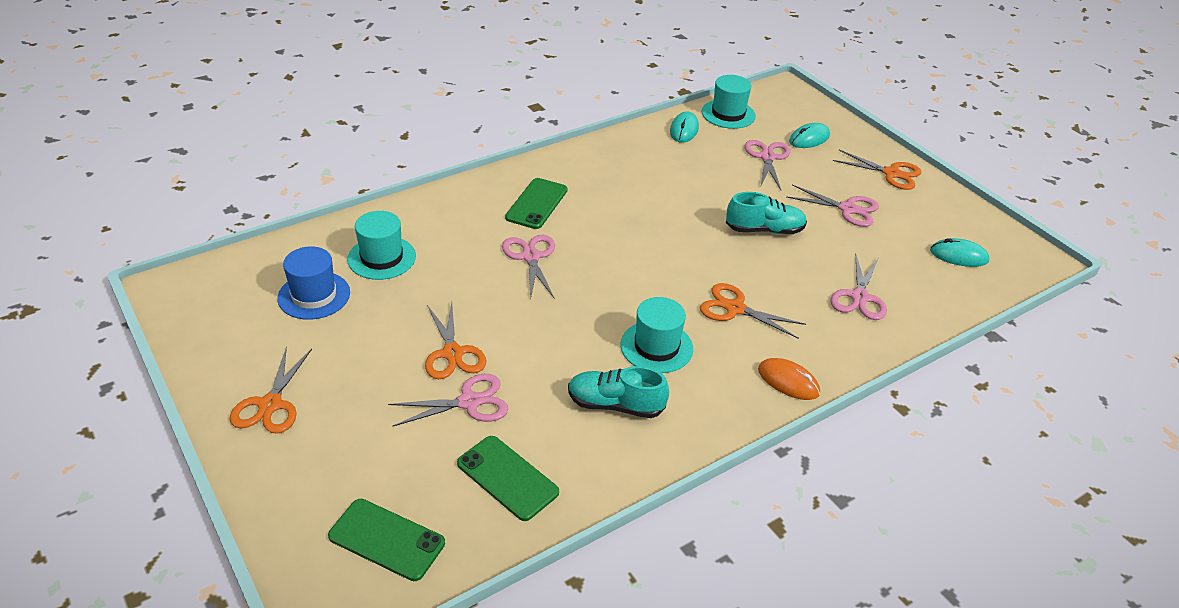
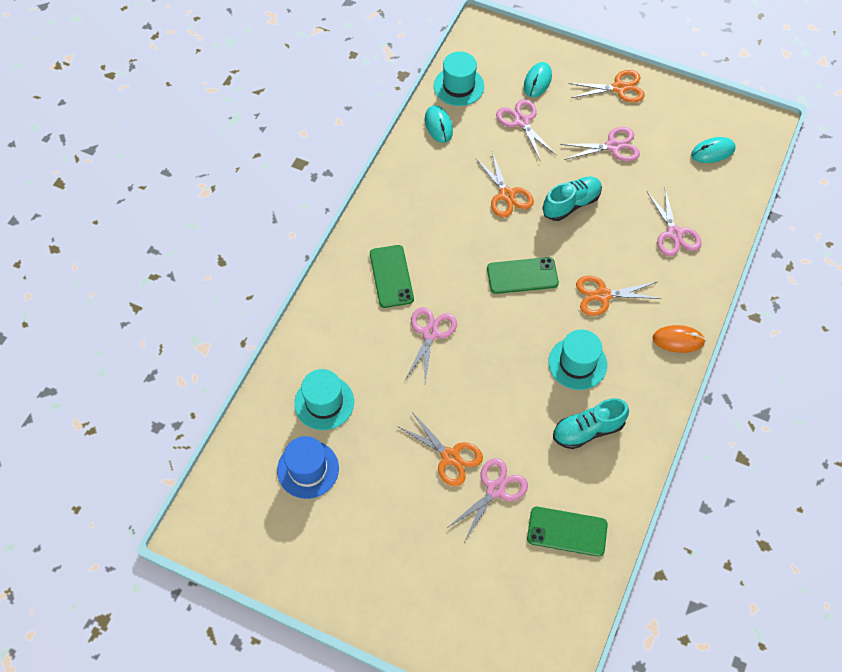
camera: 30 degrees left, 20 degrees up
orange scissors [230,346,312,434] -> orange scissors moved to [475,152,534,218]
green phone [328,499,445,581] -> green phone moved to [487,257,559,294]
pink scissors [502,235,555,300] -> pink scissors turned 60 degrees clockwise [405,307,457,383]

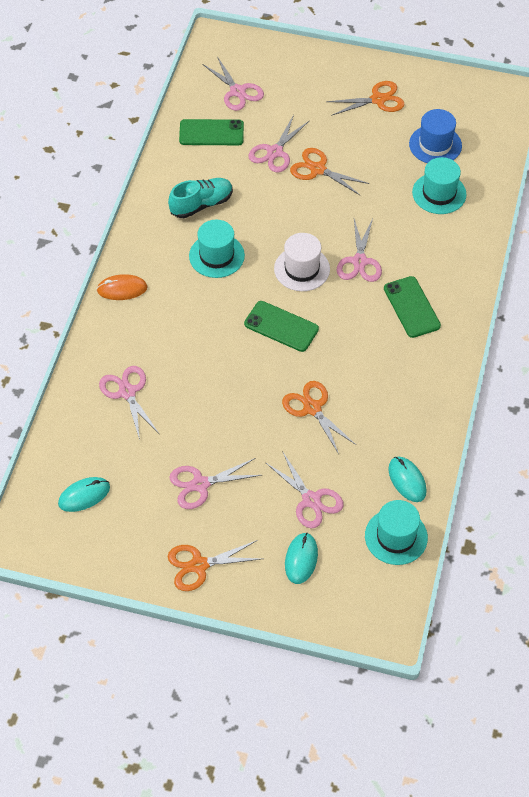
camera: 170 degrees right, 5 degrees down
green phone [487,257,559,294] -> green phone turned 45 degrees clockwise [244,301,319,352]
turquoise shoe [542,177,602,221] -> none
orange scissors [576,276,662,316] -> orange scissors moved to [326,81,405,116]
none -> pink scissors [202,56,264,111]
none -> white hat [274,233,330,291]

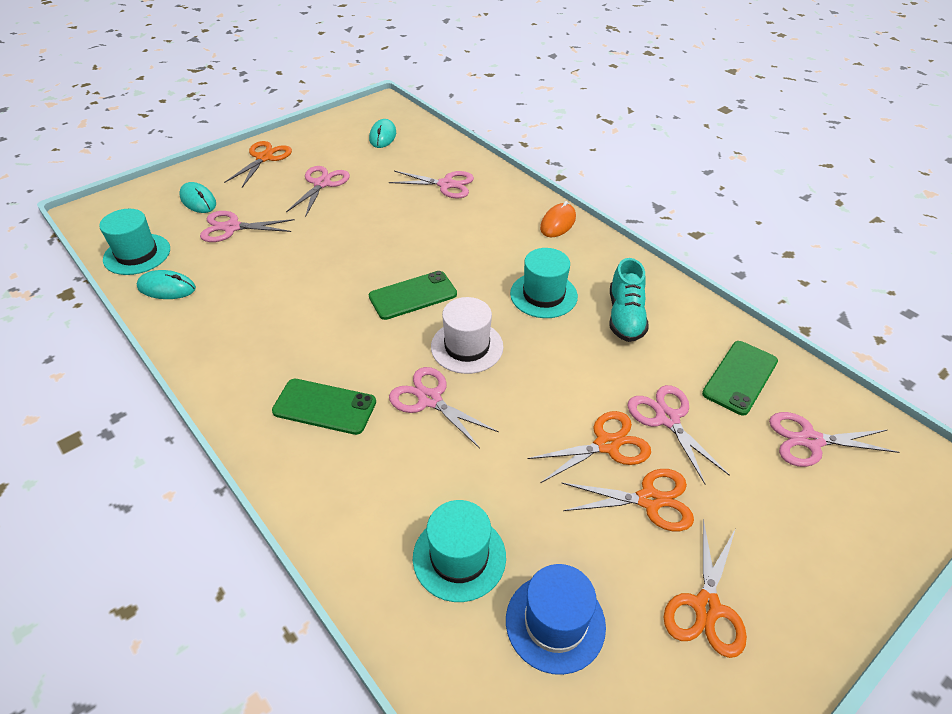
camera: 125 degrees right, 10 degrees down
orange scissors [282,381,356,454] -> orange scissors moved to [562,469,694,531]

